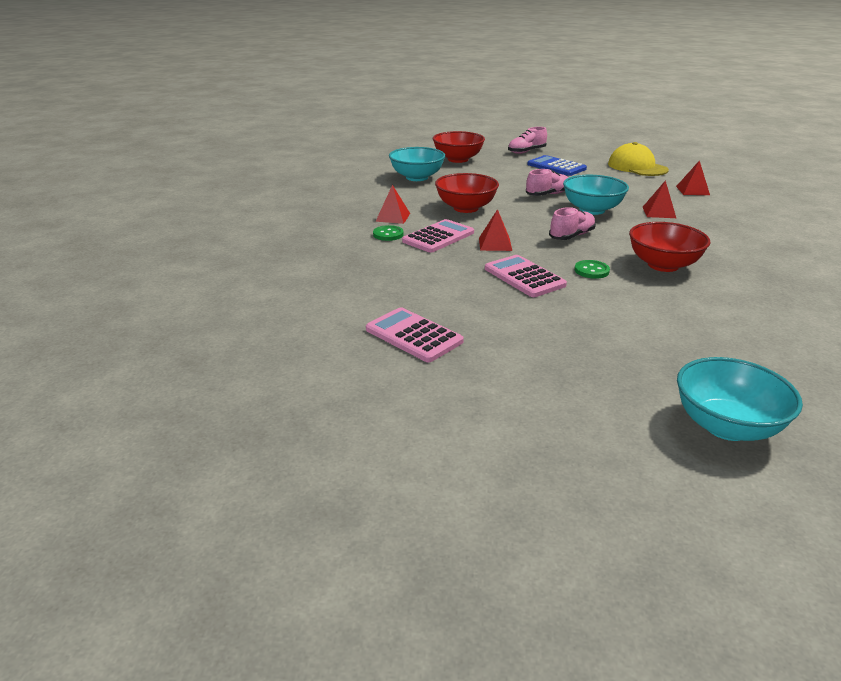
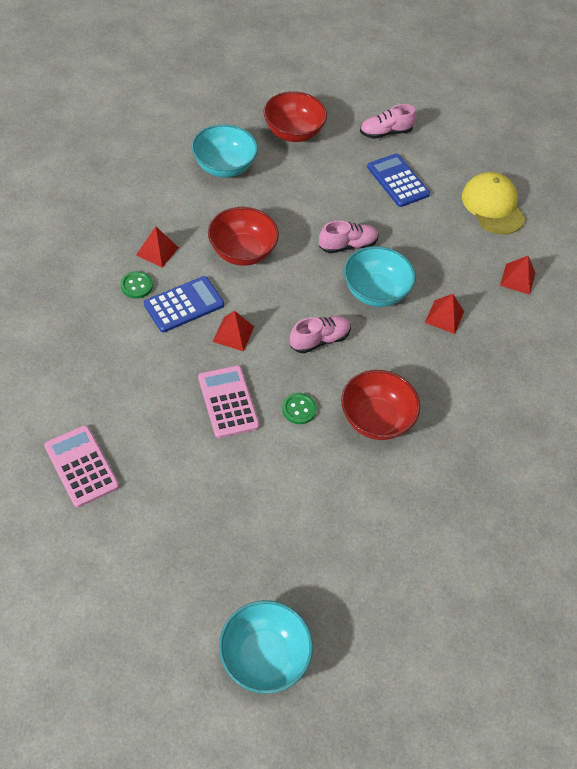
camera: 10 degrees right, 25 degrees up
pink calculator [402,219,474,253] -> blue calculator [144,276,224,332]

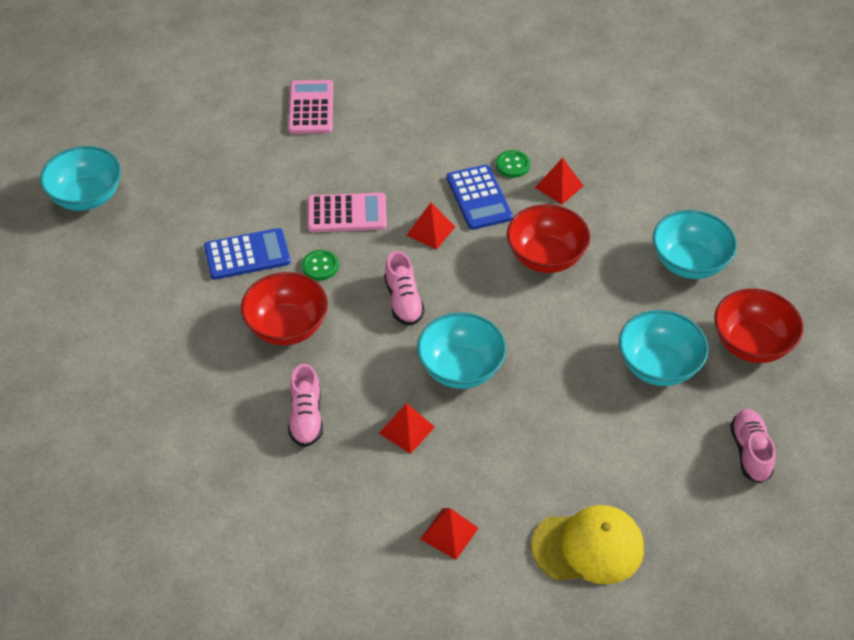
camera: 110 degrees right, 5 degrees down
pink calculator [44,425,119,507] -> pink calculator turned 75 degrees counterclockwise [288,80,333,134]
pink shoe [319,220,378,253] -> pink shoe moved to [288,364,323,447]
blue calculator [367,154,430,207] -> blue calculator moved to [204,228,291,280]
none -> turquoise bowl [619,310,709,386]

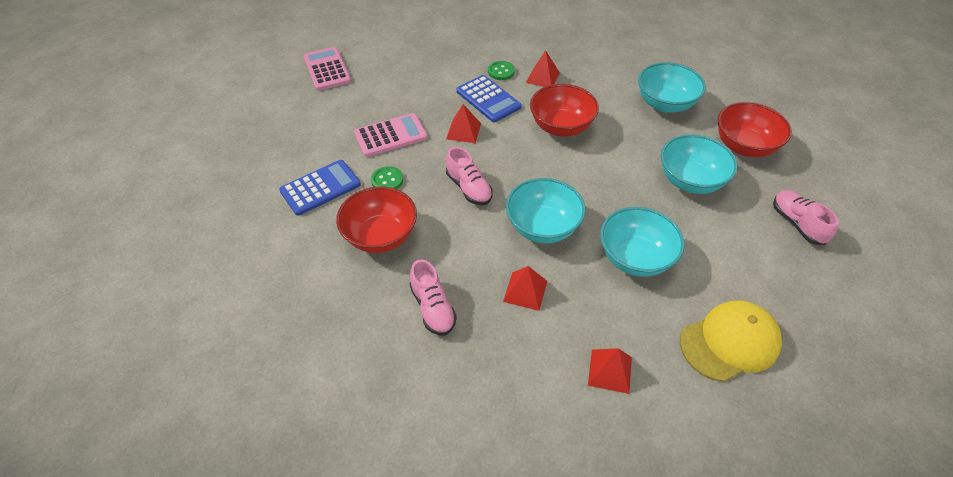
camera: 20 degrees left, 0 degrees up
turquoise bowl [40,146,121,211] -> turquoise bowl moved to [600,207,685,277]

